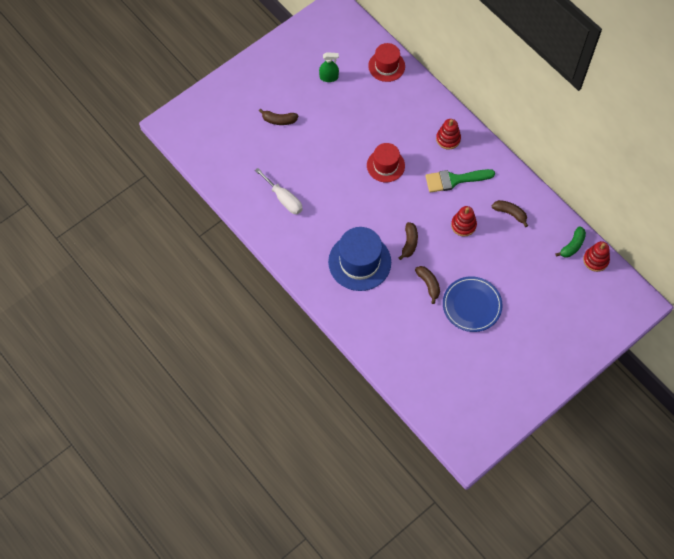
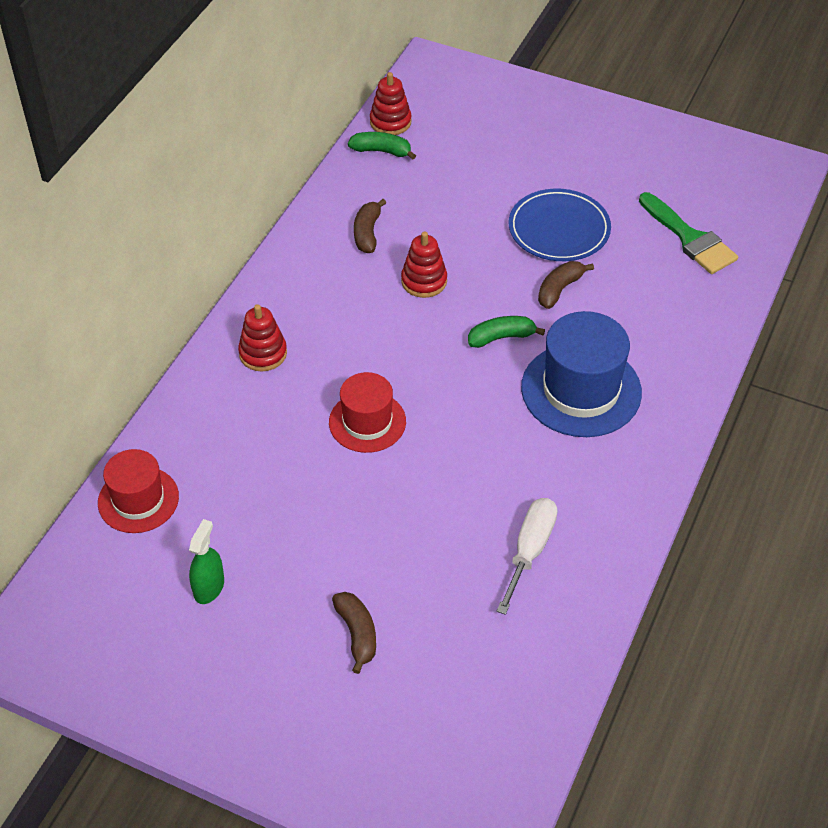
camera: 115 degrees left, 15 degrees down
green spray bottle [319,52,339,82] -> green spray bottle turned 45 degrees clockwise [189,519,224,604]
brown banana [398,222,418,260] -> green banana [468,316,545,348]
green brush [426,169,495,193] -> green brush moved to [639,192,738,274]

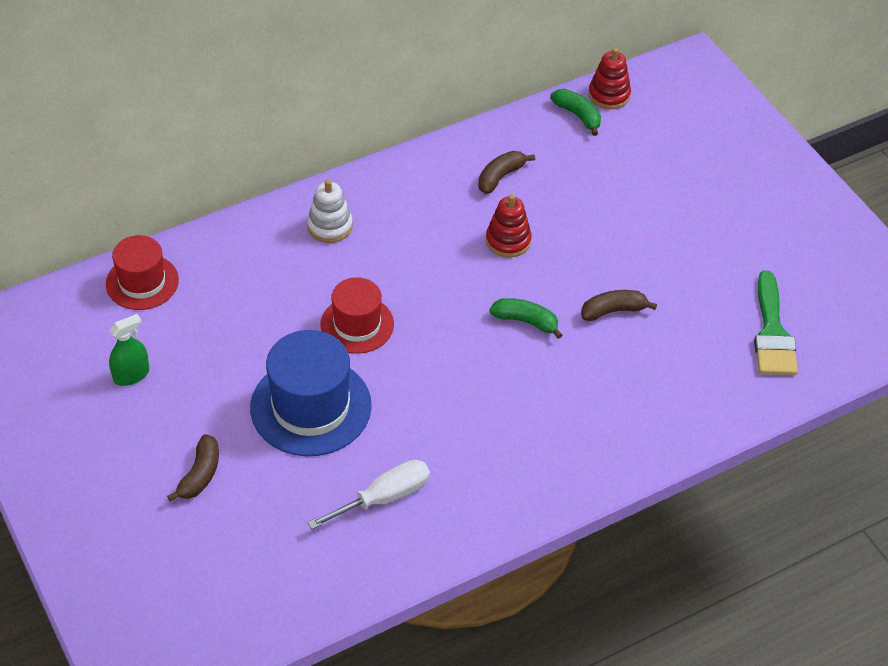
camera: 35 degrees right, 0 degrees up
red stacking toy [238,304,287,371] -> white stacking toy [307,179,353,243]
blue plate [509,189,611,261] -> none
blue hat [521,311,642,437] -> blue hat moved to [250,330,372,456]

